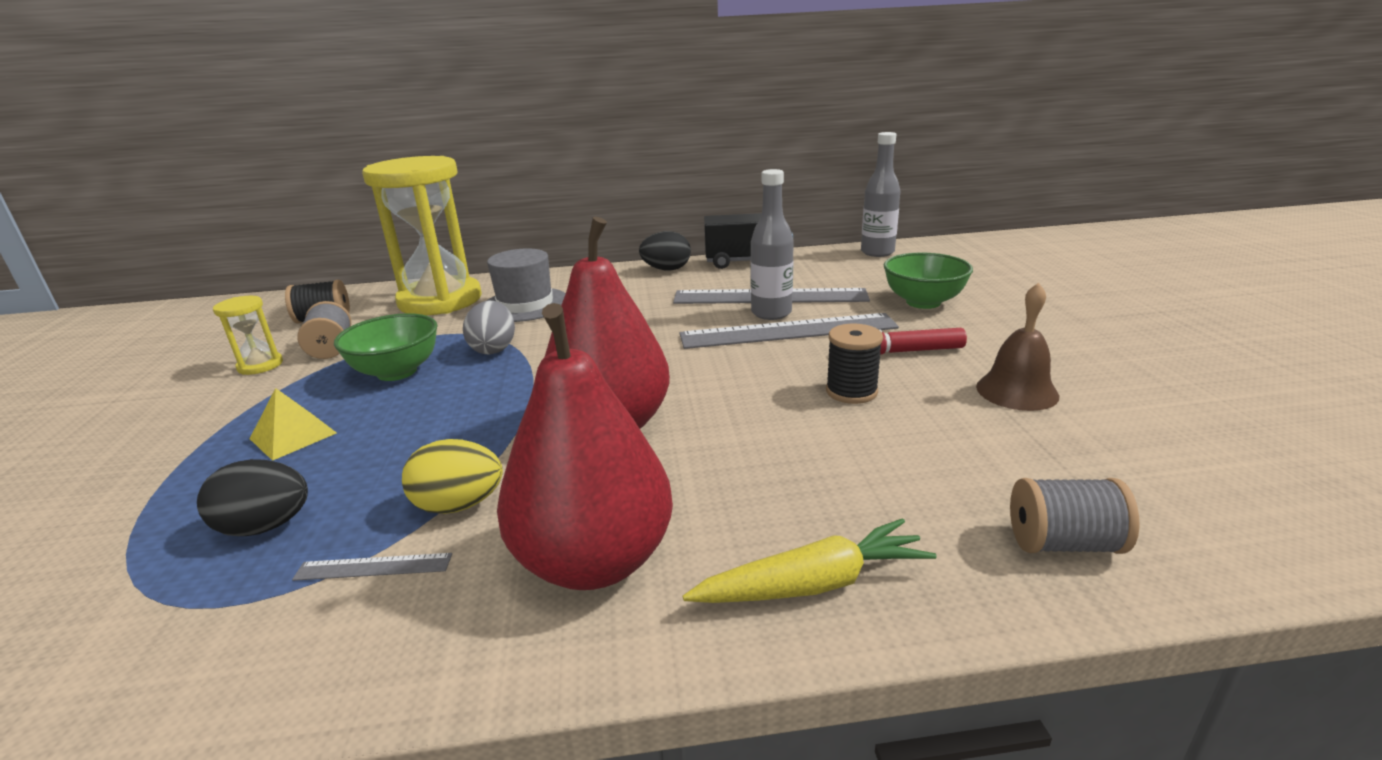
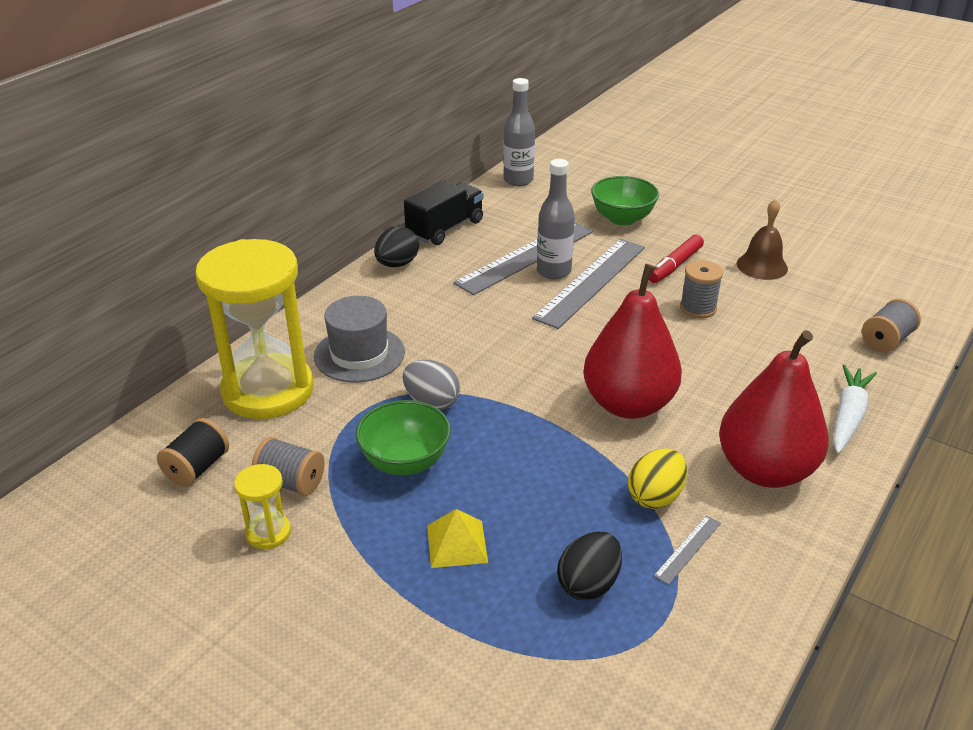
camera: 50 degrees left, 10 degrees up
yellow carrot [683,518,937,603] -> white carrot [833,365,877,454]
black spool [826,323,883,404] -> grey spool [680,260,723,318]

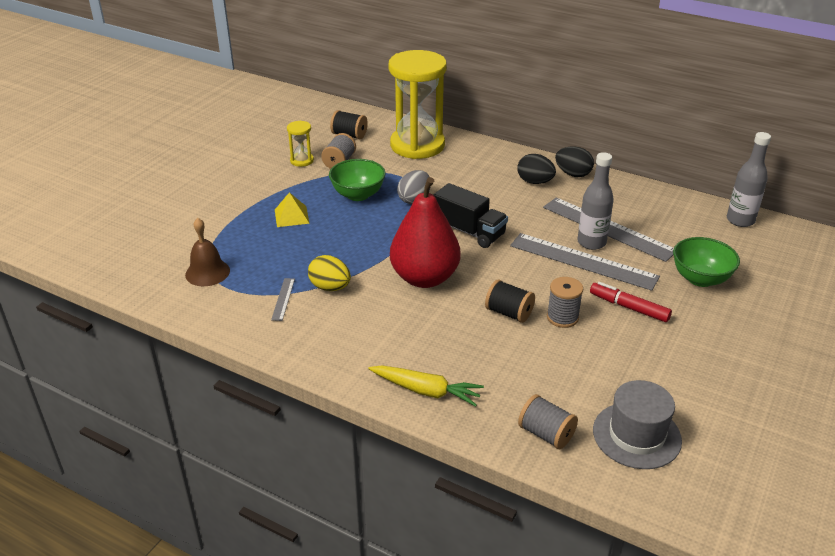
camera: 85 degrees right, 0 degrees up
grey hat [314,296,405,382] -> grey hat moved to [593,380,682,469]
black truck [404,180,484,245] -> black truck moved to [433,183,508,248]
black egg [557,532,622,600] -> black egg moved to [517,154,556,184]
grey ruler [654,515,721,585] -> grey ruler turned 60 degrees clockwise [271,278,295,321]
red pear [719,330,829,488] -> none
brown bell [737,199,788,280] -> brown bell moved to [185,218,230,286]
white carrot [833,365,877,454] -> yellow carrot [368,365,484,407]
none -> black spool [485,280,535,323]

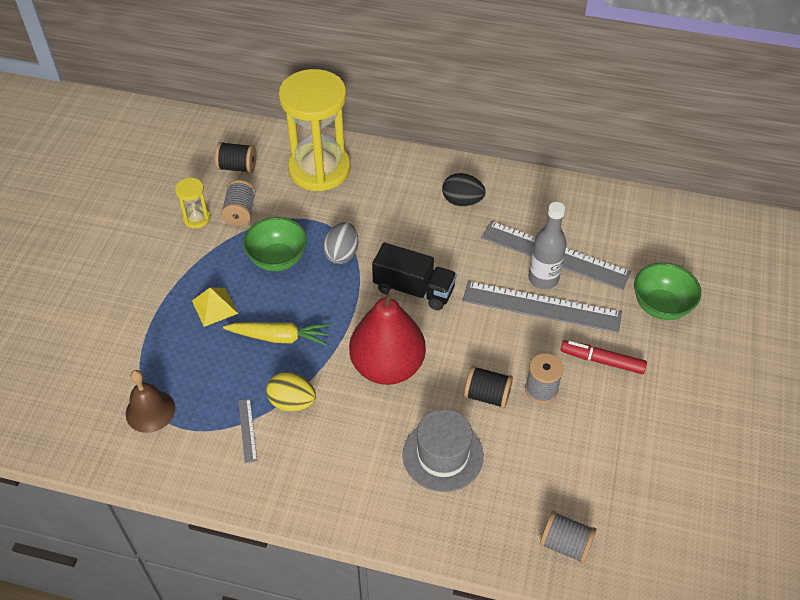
camera: 15 degrees left, 15 degrees up
yellow carrot [368,365,484,407] -> yellow carrot moved to [223,322,330,345]
black egg [555,146,594,177] -> none
grey hat [593,380,682,469] -> grey hat moved to [402,409,484,492]
grey bottle [727,132,771,227] -> none

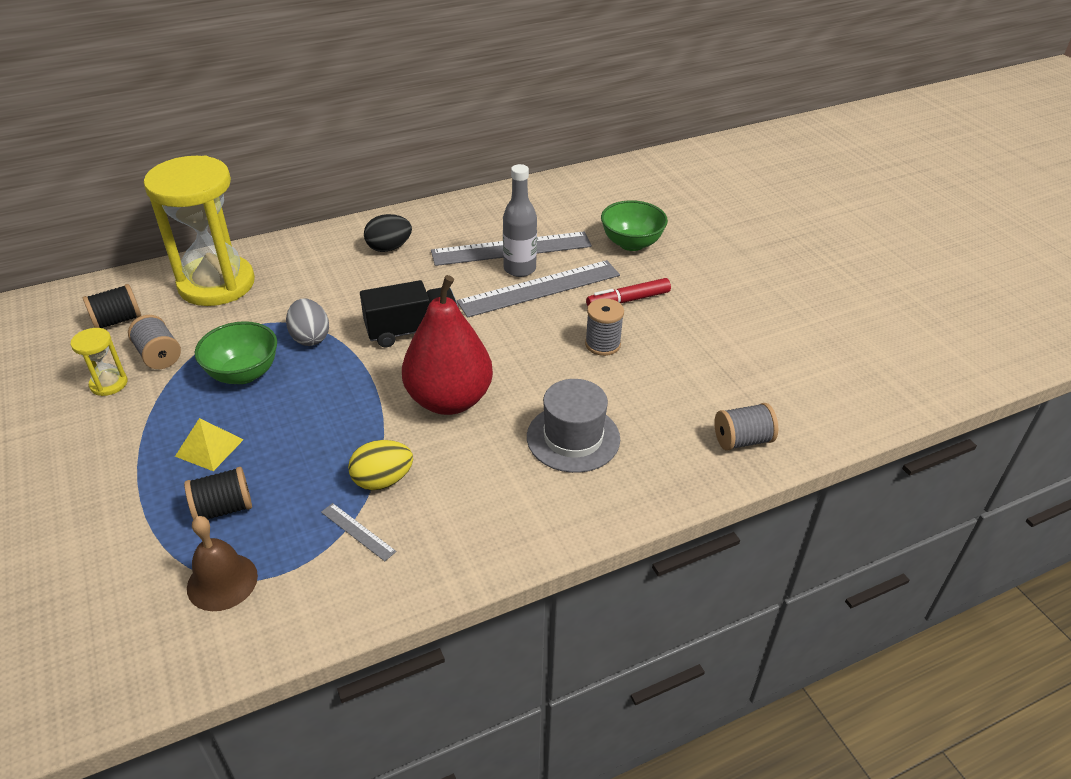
camera: 40 degrees left, 10 degrees down
yellow carrot [223,322,330,345] -> none
black spool [464,366,513,408] -> black spool moved to [184,467,252,520]

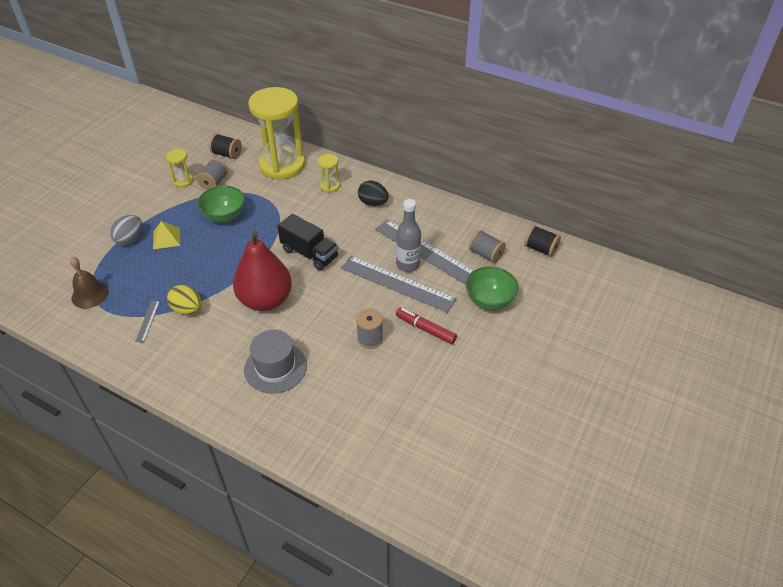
camera: 55 degrees right, 5 degrees up
black spool [184,467,252,520] -> black spool moved to [524,225,561,257]
grey egg [286,298,329,346] -> grey egg moved to [110,215,142,245]
grey spool [714,403,778,451] -> grey spool moved to [469,230,506,263]
none -> yellow hourglass [318,154,340,192]

